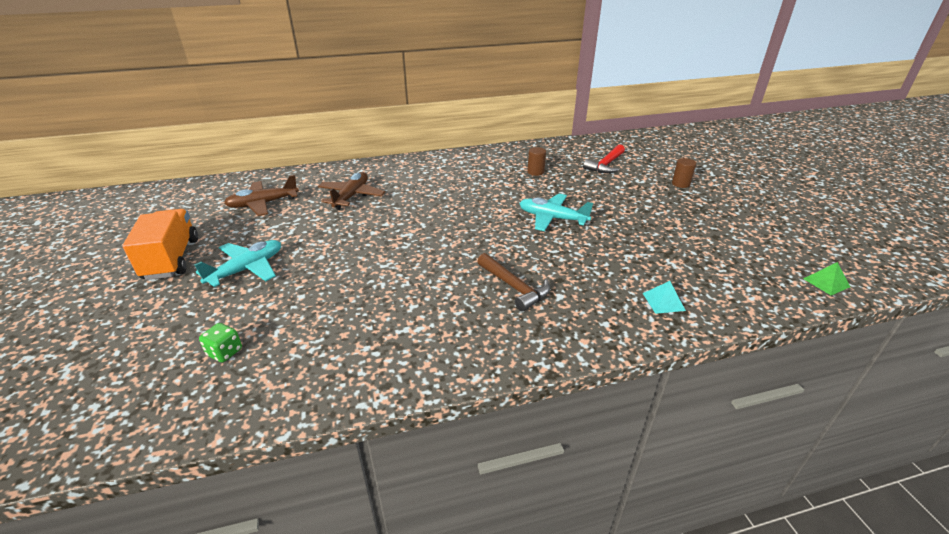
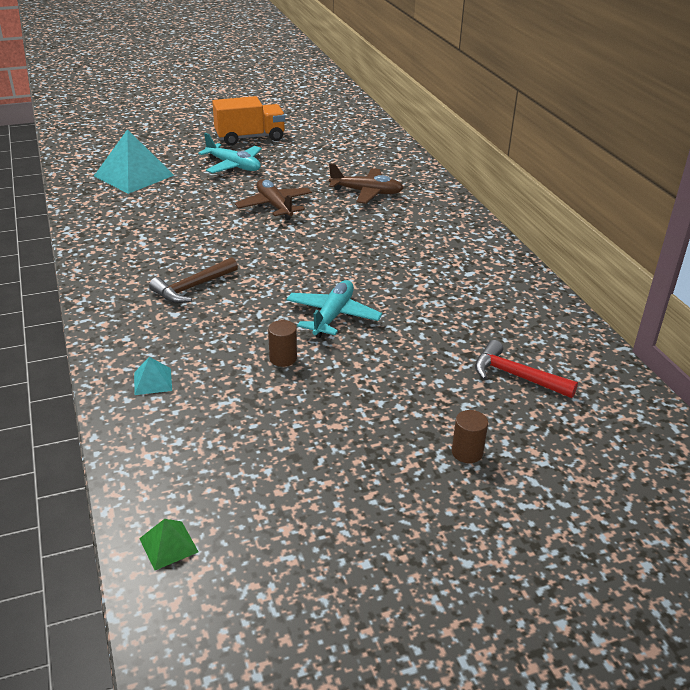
camera: 85 degrees right, 0 degrees up
green dice [199,323,242,362] -> turquoise pyramid [94,129,174,194]
brown plane [224,175,299,216] -> brown plane moved to [235,179,312,220]
brown cylinder [527,147,546,176] -> brown cylinder moved to [268,320,297,367]

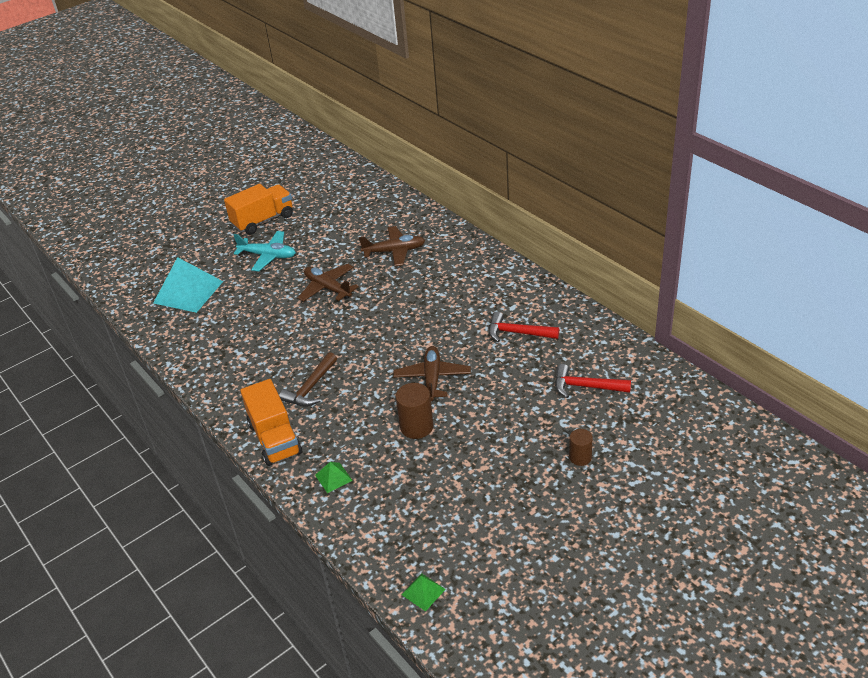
camera: 15 degrees left, 5 degrees up
turquoise pyramid [134,357,172,395] -> green pyramid [315,462,353,493]
brown cylinder [268,320,297,367] -> brown cylinder [396,383,433,439], size x1.57
turquoise plane [286,280,382,338] -> brown plane [393,346,471,401]
none -> orange truck [240,379,302,466]
none -> red hammer [489,312,559,342]

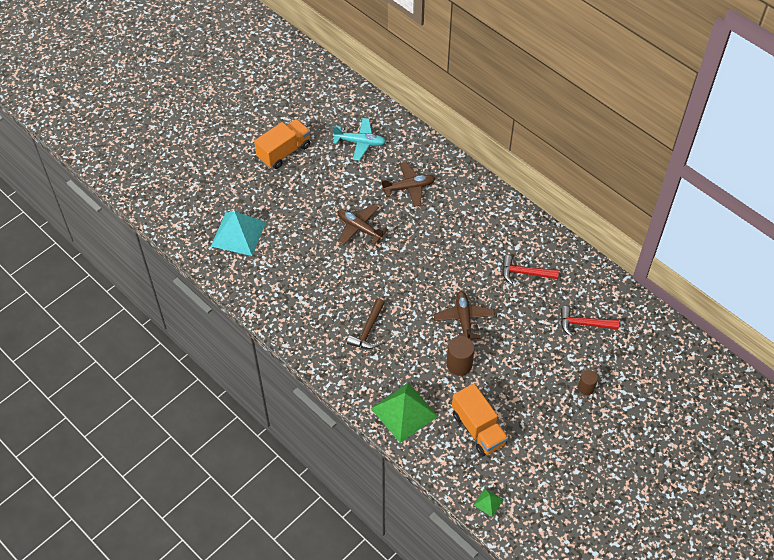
camera: 10 degrees left, 15 degrees up
turquoise plane [234,231,296,271] -> turquoise plane moved to [332,118,386,161]
orange truck [240,379,302,466] -> orange truck moved to [452,384,508,456]
green pyramid [315,462,353,493] -> green pyramid [371,383,438,443], size x2.25

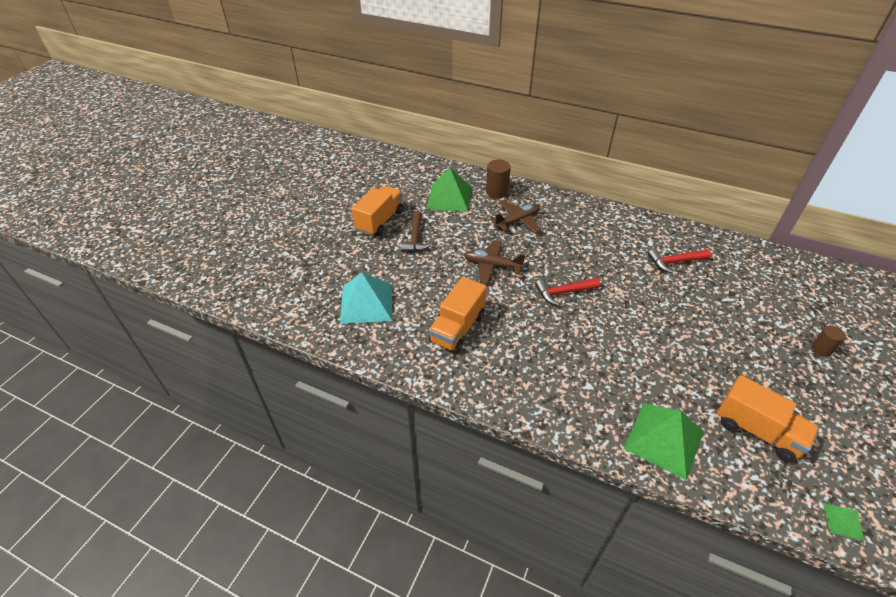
camera: 20 degrees left, 10 degrees down
turquoise plane [332,118,386,161] -> green pyramid [427,168,472,212]
brown hammer [347,299,385,349] -> brown hammer moved to [400,211,433,252]
brown plane [433,291,495,340] -> none
brown cylinder [447,336,475,376] -> brown cylinder moved to [486,160,511,199]
red hammer [561,306,619,336] -> red hammer moved to [535,278,600,306]
none -> orange truck [429,277,487,353]

